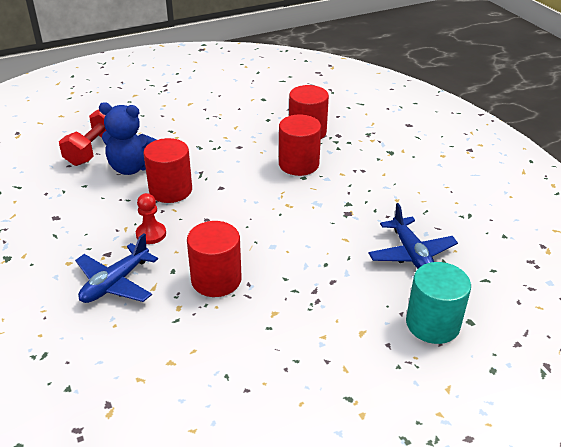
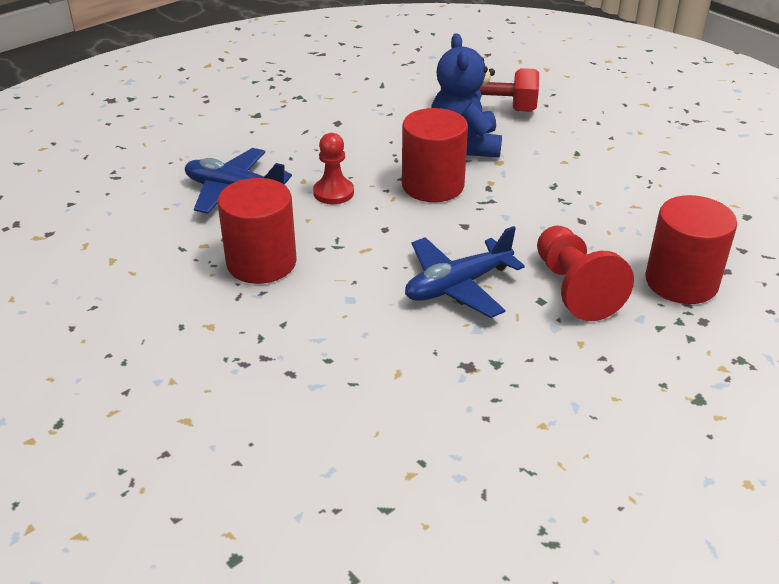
camera: 75 degrees right, 0 degrees up
red cylinder [279,114,321,176] -> red pawn [537,226,634,321]
blue plane [368,203,458,269] -> blue plane moved to [405,226,525,318]
turquoise cylinder [406,262,471,344] -> none

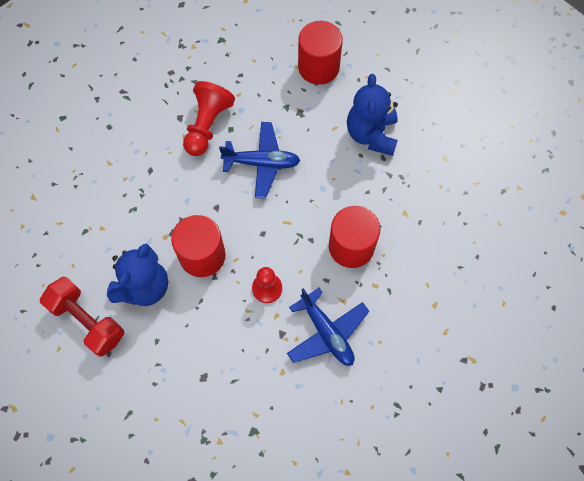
camera: 145 degrees left, 30 degrees up
red cylinder [645,195,737,304] -> red cylinder moved to [298,21,343,85]
none -> blue teddy bear [347,74,398,156]

